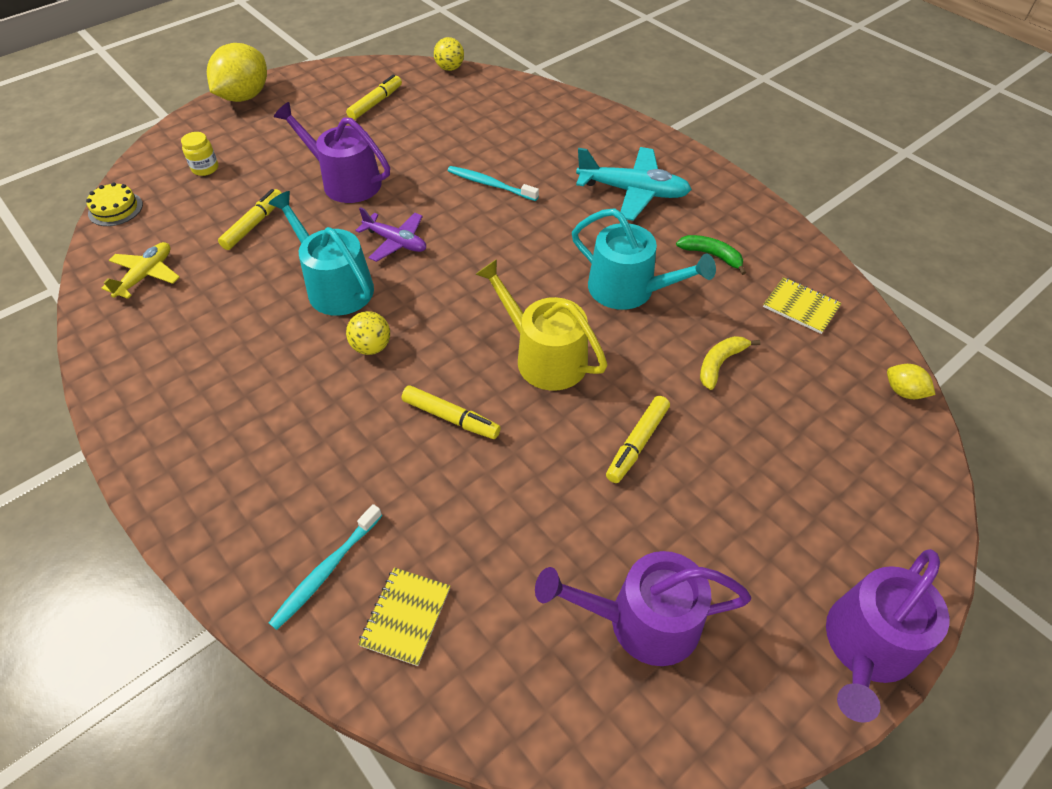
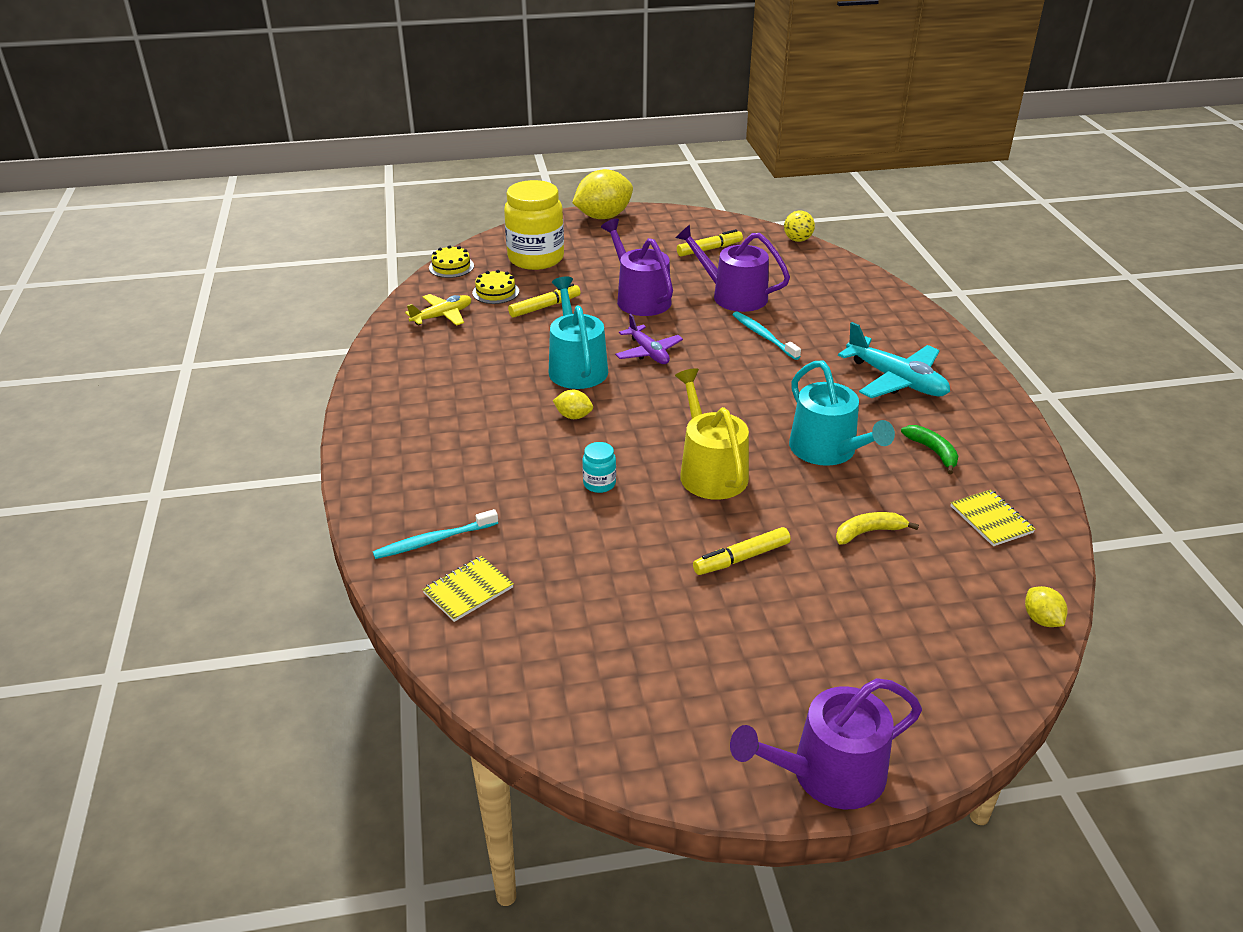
camera: 30 degrees right, 15 degrees down
yellow jar [181,132,218,176] -> yellow jar [504,180,564,270], size x2.32
yellow ball [346,311,390,355] -> yellow lemon [553,390,593,419]
yellow marker [402,385,501,439] -> turquoise jar [582,442,616,493]
purple watering can [535,551,751,666] -> purple watering can moved to [675,225,790,312]
none -> yellow cake [472,270,519,304]

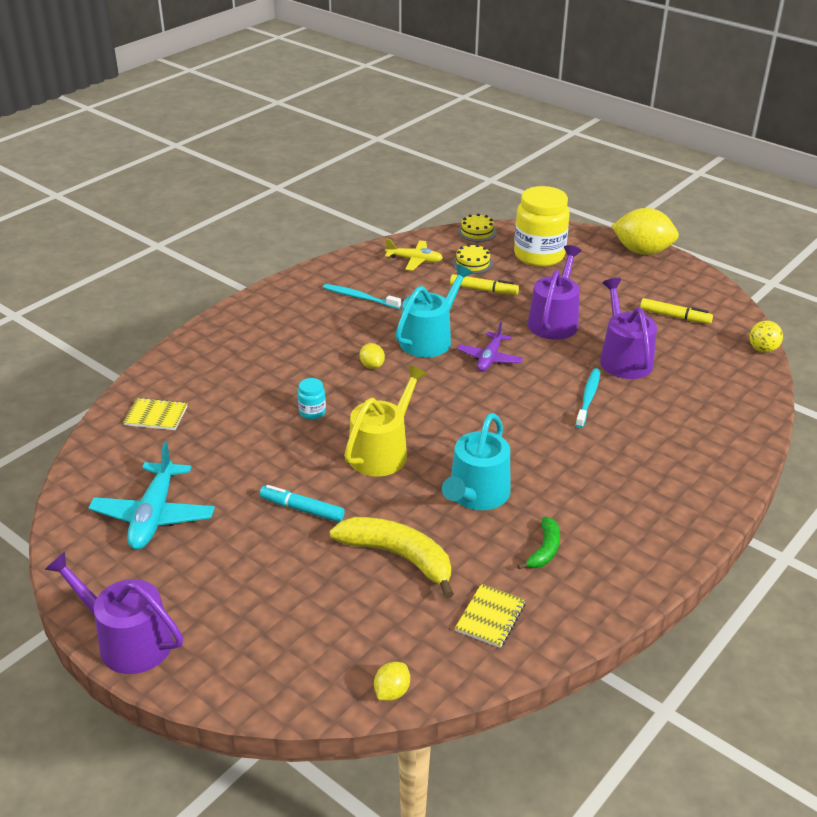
camera: 50 degrees right, 0 degrees up
turquoise toothbrush [373,509,498,559] -> turquoise toothbrush moved to [323,284,401,309]
yellow marker [693,527,791,575] -> turquoise marker [260,485,345,522]
yellow banana [836,512,919,545] -> yellow banana [330,517,454,599], size x1.86
turquoise plane [838,322,950,398] -> turquoise plane moved to [89,442,215,550]

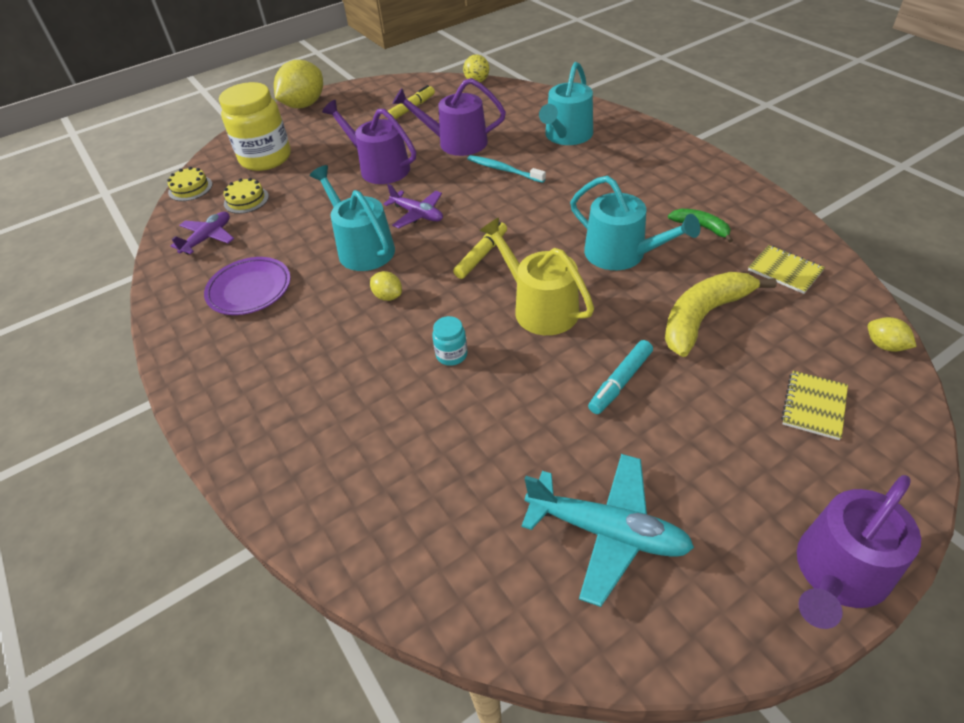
camera: 70 degrees left, 10 degrees up
yellow notebook [123,397,188,430] -> yellow notebook moved to [781,371,848,440]
turquoise toothbrush [323,284,401,309] -> purple plate [204,257,291,315]
yellow lemon [360,343,385,369] -> yellow lemon turned 45 degrees clockwise [370,271,402,301]
yellow plane [385,239,443,271] -> purple plane [171,212,234,255]
yellow marker [450,274,519,295] -> yellow marker moved to [453,222,507,279]
none -> turquoise watering can [539,62,593,145]

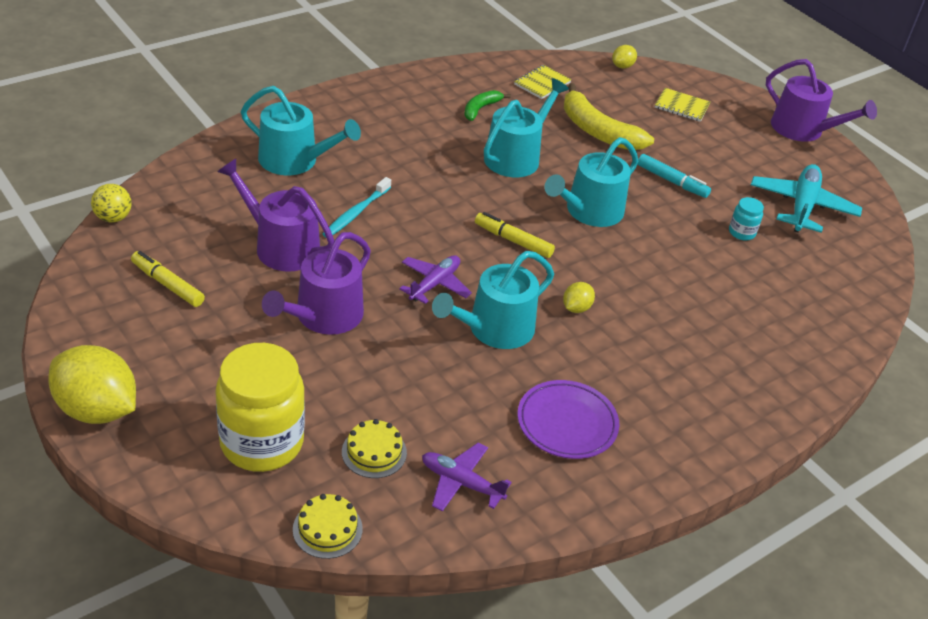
camera: 100 degrees left, 5 degrees down
purple watering can [392,78,506,156] -> purple watering can turned 120 degrees clockwise [217,159,334,272]
turquoise jar [432,316,468,366] -> turquoise jar moved to [729,197,764,241]
yellow watering can [480,218,594,335] -> turquoise watering can [545,137,638,227]

